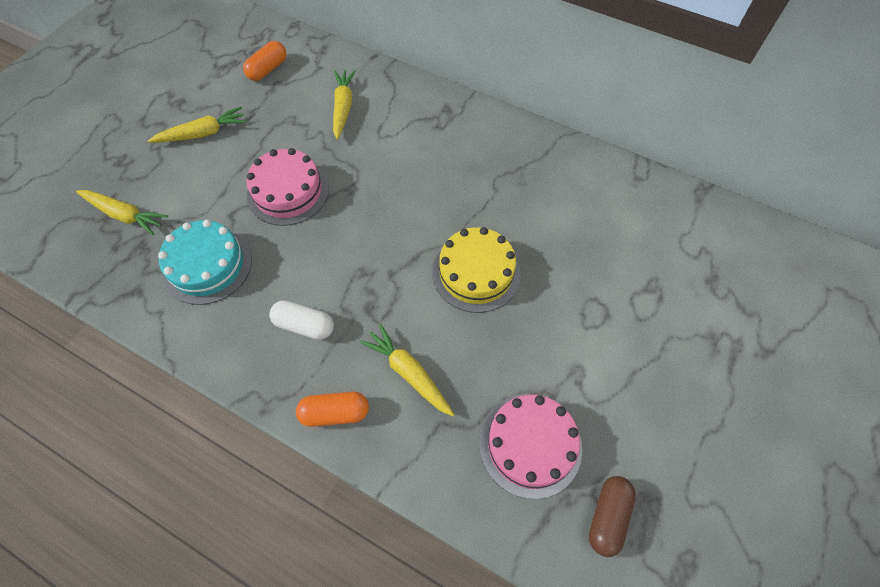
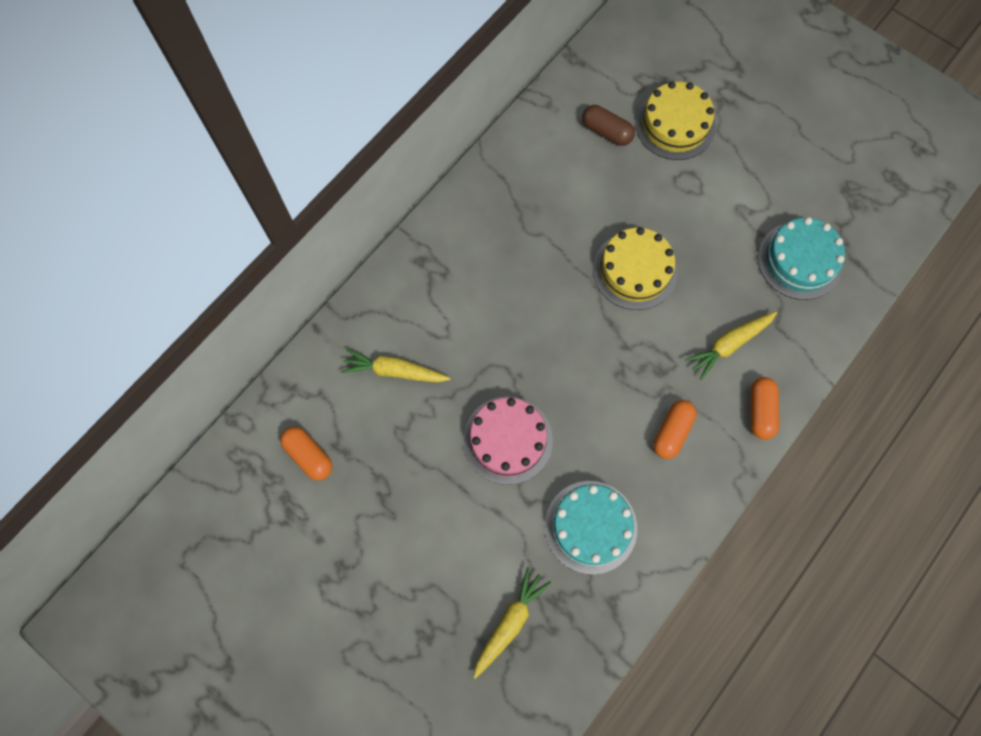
camera: 80 degrees left, 10 degrees up
yellow carrot [148,107,247,142] -> none
white capsule [270,300,334,340] -> orange capsule [653,400,697,459]
pink cake [479,394,582,499] -> turquoise cake [758,217,845,300]
brown capsule [589,476,636,557] -> brown capsule moved to [582,105,635,146]
none -> yellow cake [635,81,716,160]

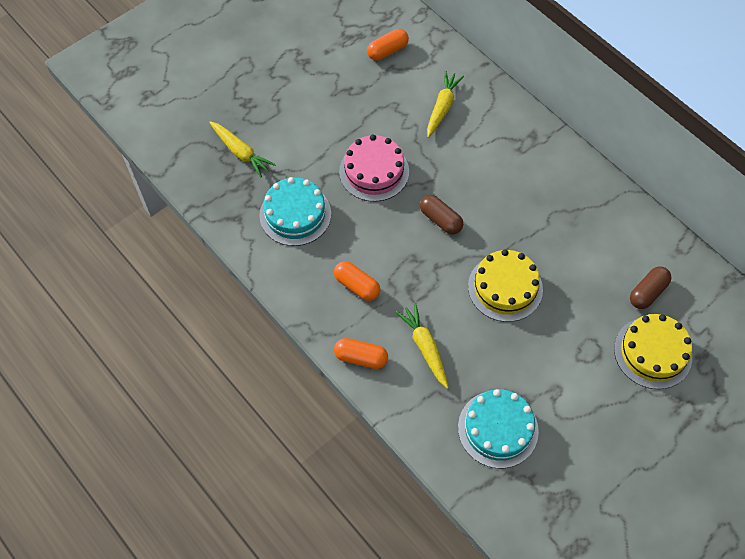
camera: 100 degrees right, 10 degrees down
none -> brown capsule [420,195,463,234]

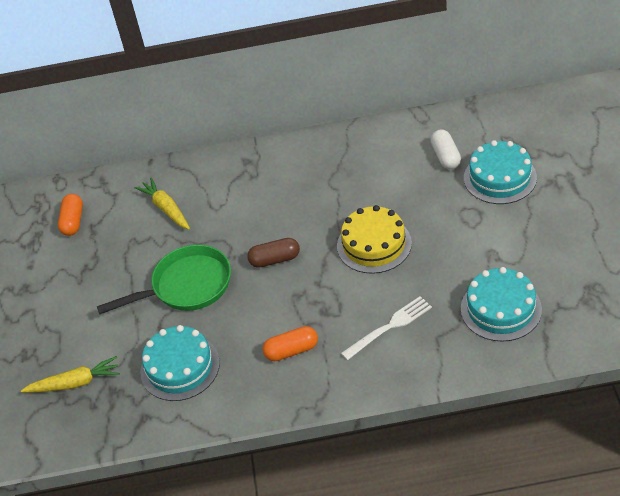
camera: 50 degrees left, 15 degrees down
orange capsule [334,338,388,369] -> none
pink cake [339,135,409,202] -> green pan [97,245,231,314]
yellow carrot [396,303,449,389] -> white fork [341,296,432,360]
yellow cake [614,314,692,389] -> turquoise cake [464,140,537,204]
brown capsule [630,266,672,309] -> white capsule [430,129,461,169]

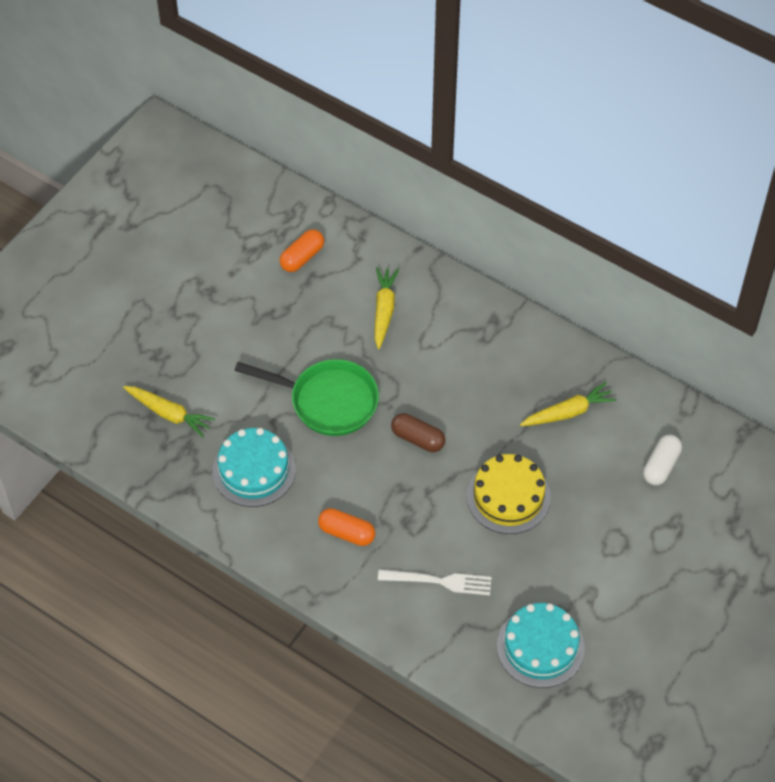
camera: 35 degrees right, 10 degrees up
turquoise cake [464,140,537,204] -> none
none -> yellow carrot [520,382,617,426]

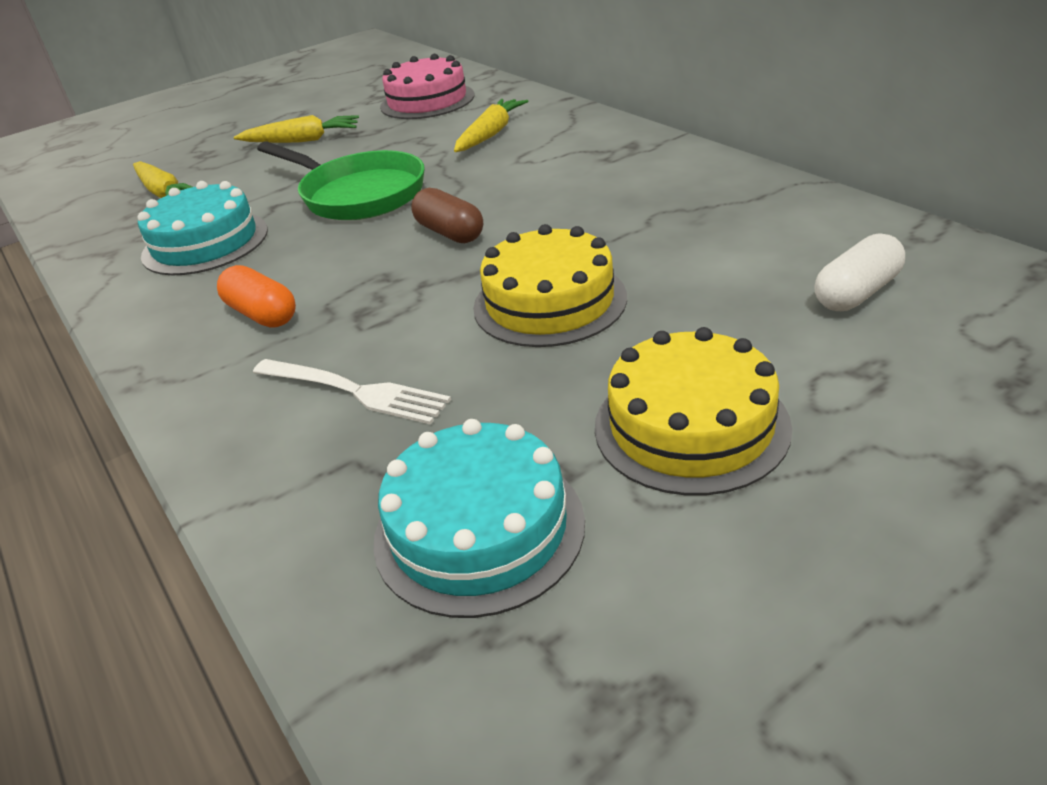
camera: 25 degrees right, 20 degrees down
orange capsule [280,229,324,272] -> pink cake [380,54,474,119]
yellow carrot [520,382,617,426] -> yellow carrot moved to [234,115,359,143]
none -> yellow cake [595,327,792,496]

